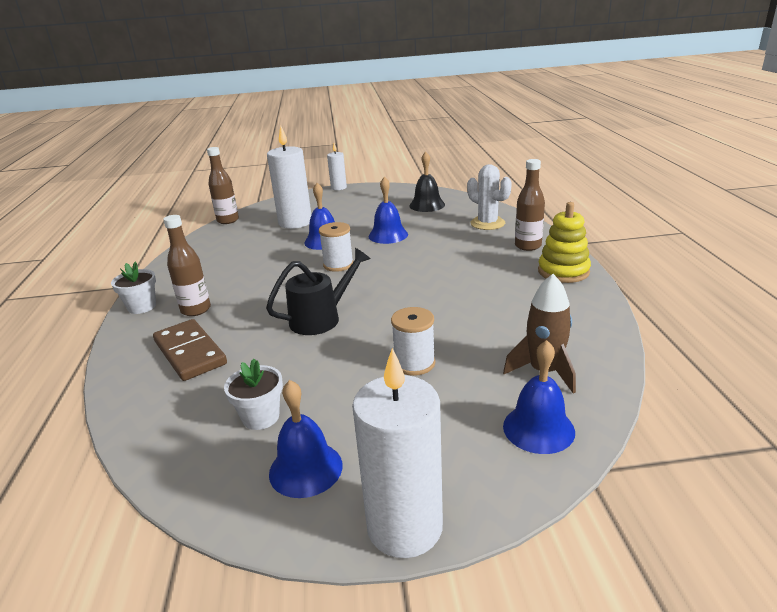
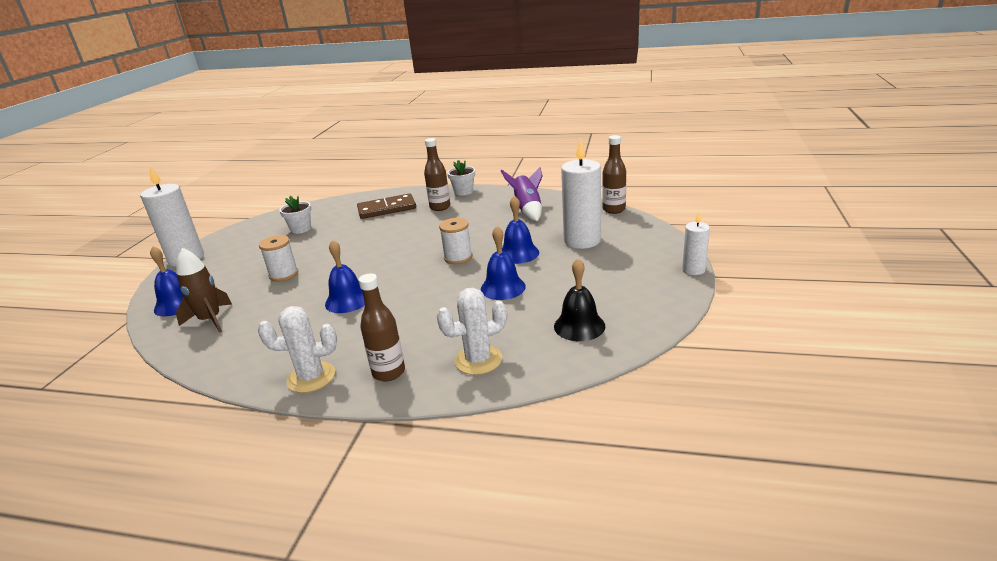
camera: 110 degrees right, 0 degrees up
black watering can [266,248,370,335] -> none
blue bell [269,380,342,498] -> blue bell moved to [325,240,365,313]
yellow stacking toy [538,202,591,283] -> white cactus [258,306,337,393]
none -> purple rocket [501,167,543,221]

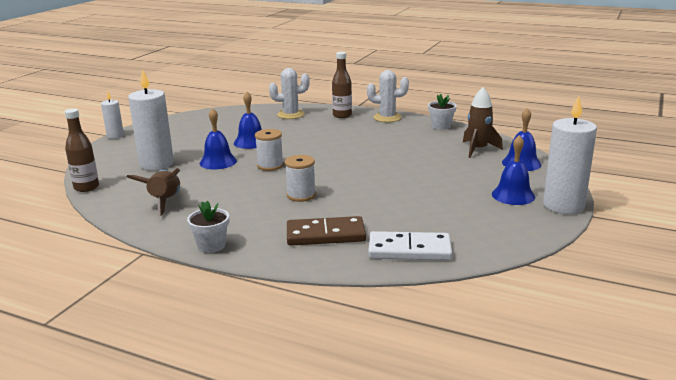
camera: 170 degrees left, 5 degrees down
white spool [259,235,298,282] -> white spool moved to [285,155,316,202]
white flower pot [279,196,311,234] -> white flower pot moved to [428,94,457,130]
blue bell [325,240,365,313] -> blue bell moved to [492,135,535,205]
brown bottle [424,138,450,211] -> none
purple rocket [501,167,543,221] -> brown rocket [127,168,180,217]
black bell [554,258,605,341] -> none
none -> white domino [368,231,452,261]

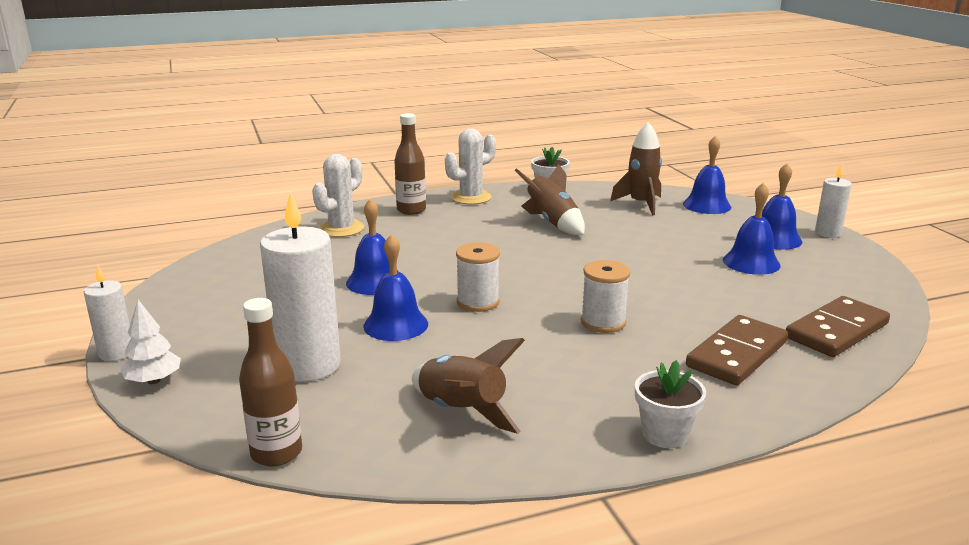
camera: 45 degrees left, 0 degrees up
white domino [368,231,452,261] -> brown domino [786,296,890,357]
white candle [543,96,597,214] -> white candle [815,165,852,238], size x0.54
none -> white tree [120,300,181,384]
none -> brown rocket [515,164,585,235]
none -> blue bell [723,182,781,275]

